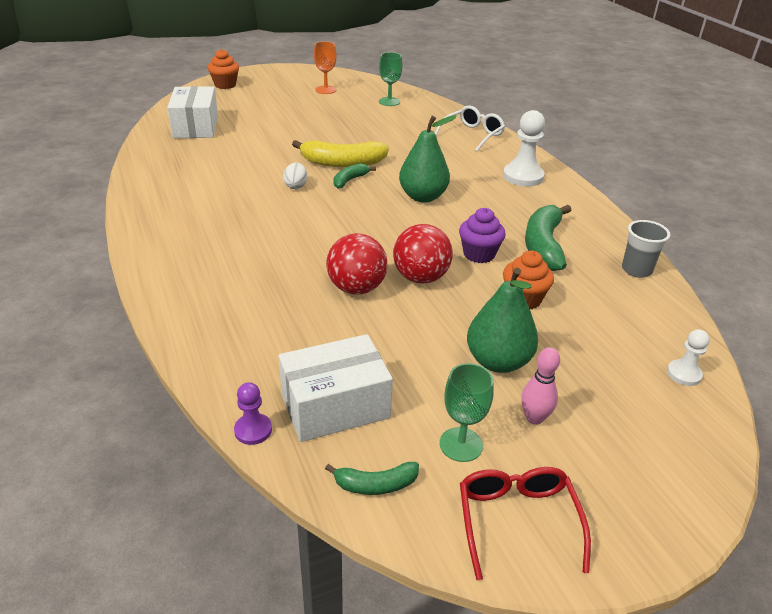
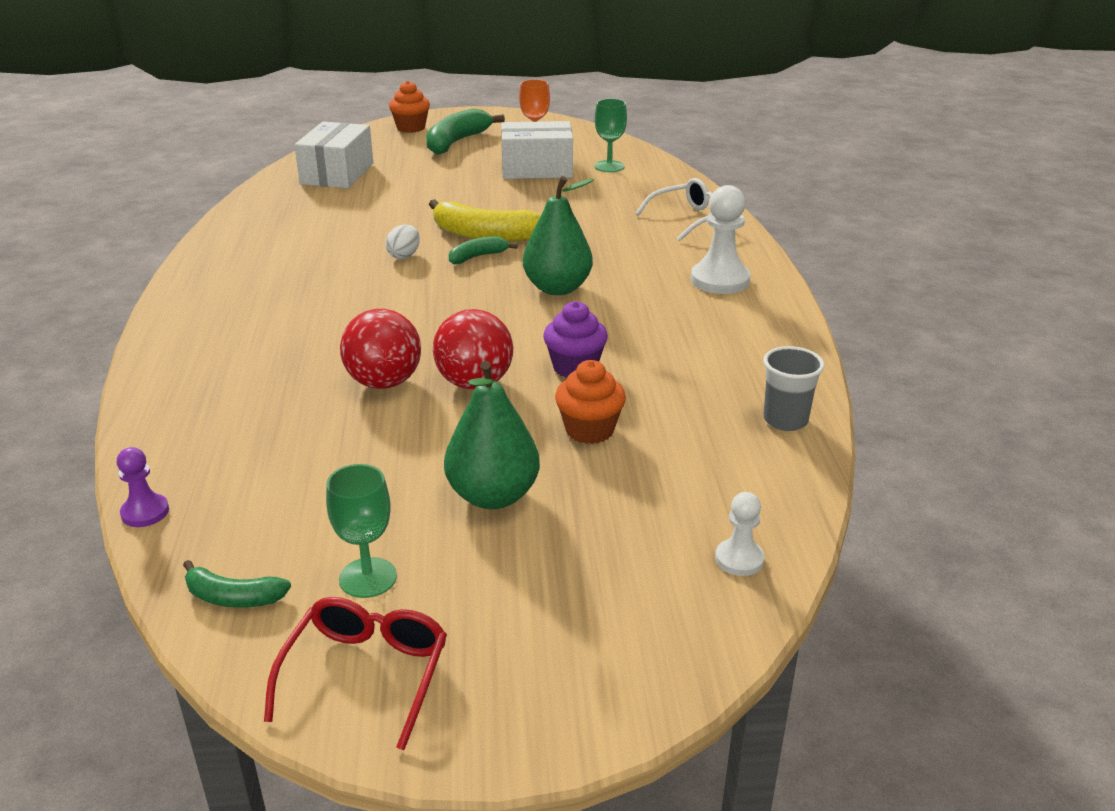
camera: 20 degrees right, 5 degrees down
white box [278,334,393,442] -> white box moved to [501,121,573,179]
pink bowling pin [521,347,560,425] -> none
green banana [525,205,571,271] -> green banana moved to [426,109,505,155]

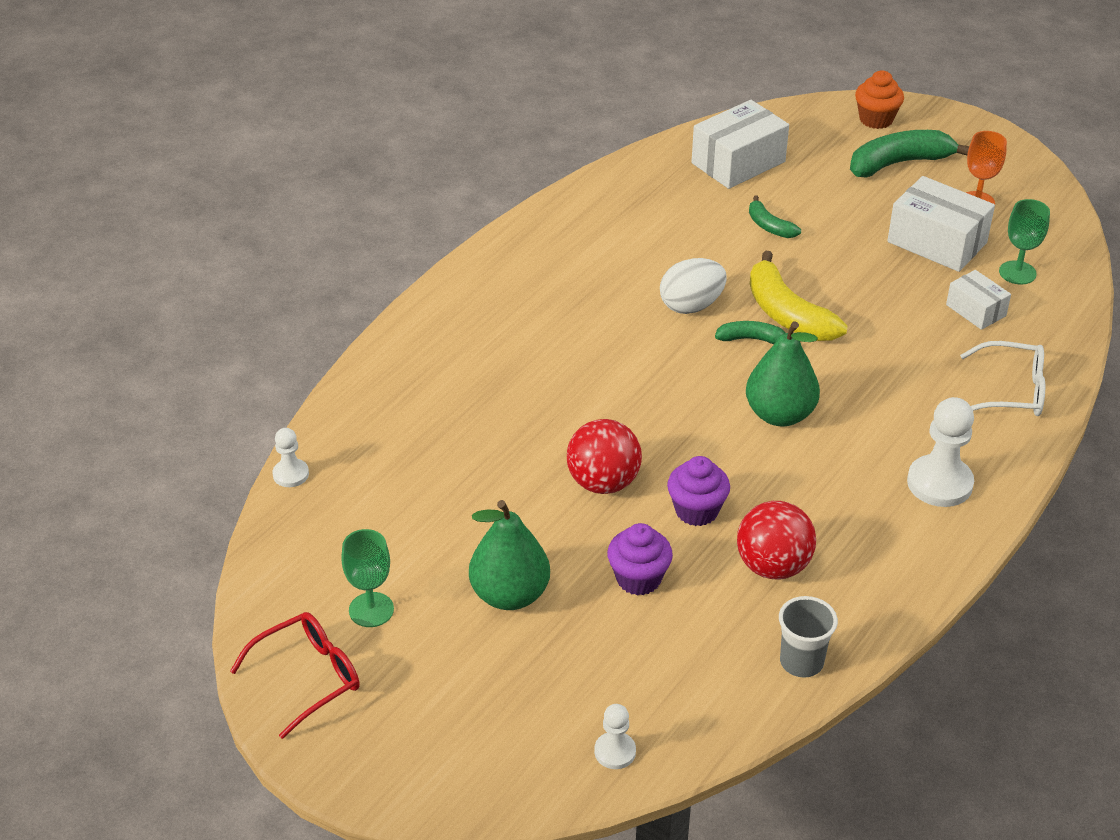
camera: 40 degrees right, 10 degrees up
purple pawn [117,447,169,527] -> white pawn [272,428,309,487]
green banana [183,560,291,608] -> green banana moved to [749,196,801,238]
red ball [340,309,421,389] -> red ball moved to [737,501,816,580]
white egg [386,225,420,259] -> white egg [660,258,726,314], size x1.62
orange cupcake [555,360,626,444] -> purple cupcake [607,523,673,596]
none -> white box [946,270,1011,330]

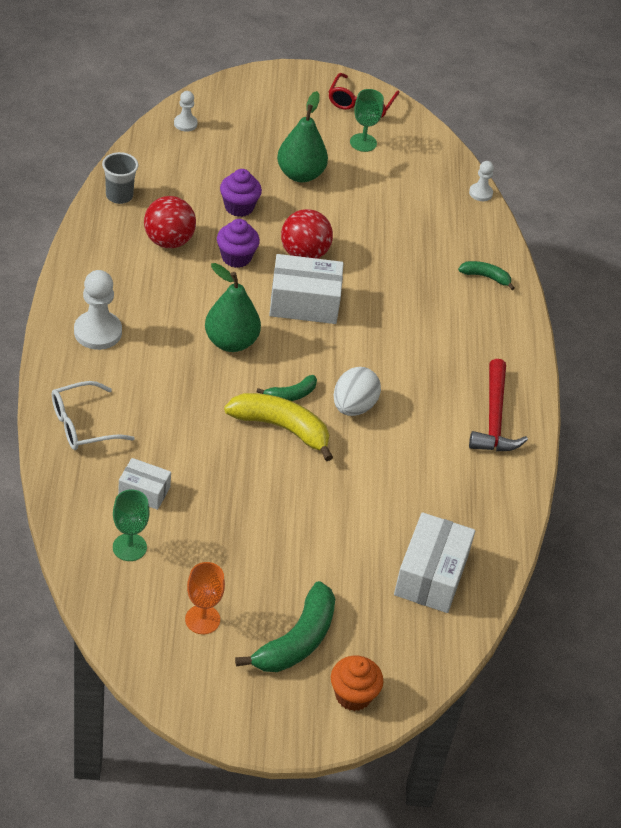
camera: 140 degrees right, 5 degrees up
green banana [749,196,801,238] -> green banana moved to [458,261,515,290]
white box [887,176,995,272] -> white box moved to [269,254,344,324]
none -> red hammer [469,359,528,451]

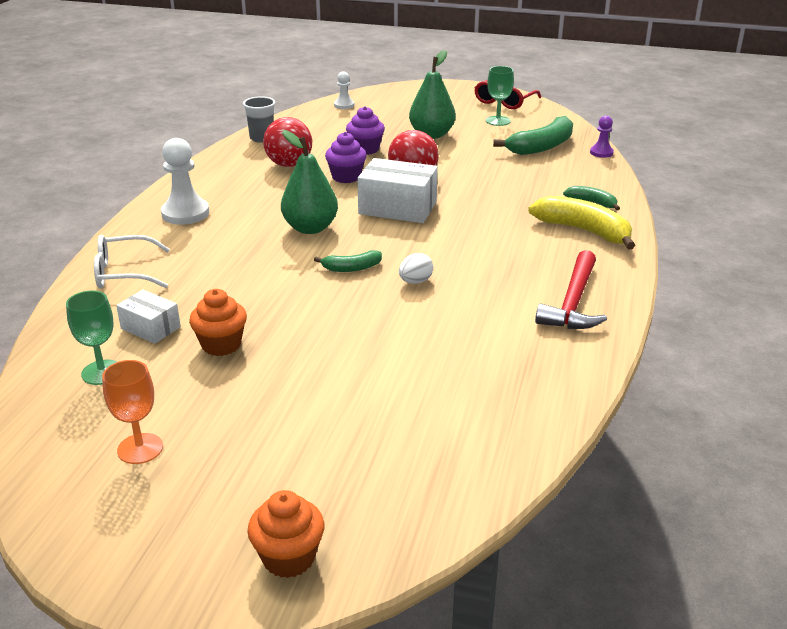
camera: 20 degrees right, 15 degrees down
yellow banana [224,393,333,461] -> yellow banana moved to [528,196,635,250]
green banana [235,581,335,672] -> green banana moved to [493,116,573,155]
white egg [333,367,381,416] -> white egg [399,253,434,284], size x0.62
white box [394,512,475,613] -> none
white pawn [469,161,494,201] -> purple pawn [590,116,614,158]
none -> orange cupcake [189,289,247,356]

